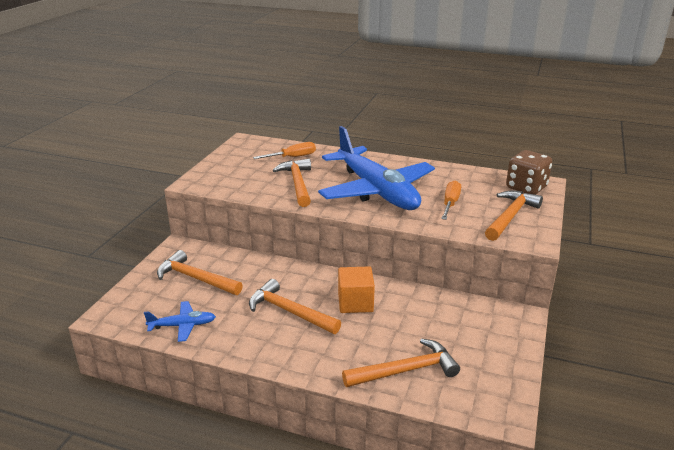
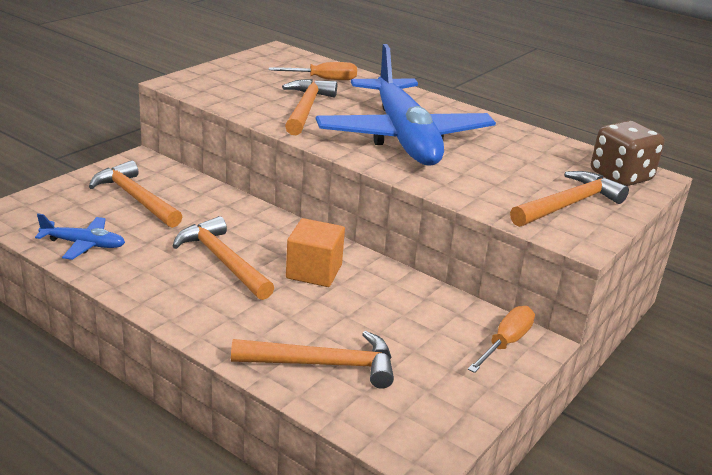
camera: 15 degrees right, 0 degrees up
orange screwdriver [441,180,461,220] -> orange screwdriver moved to [468,306,535,373]

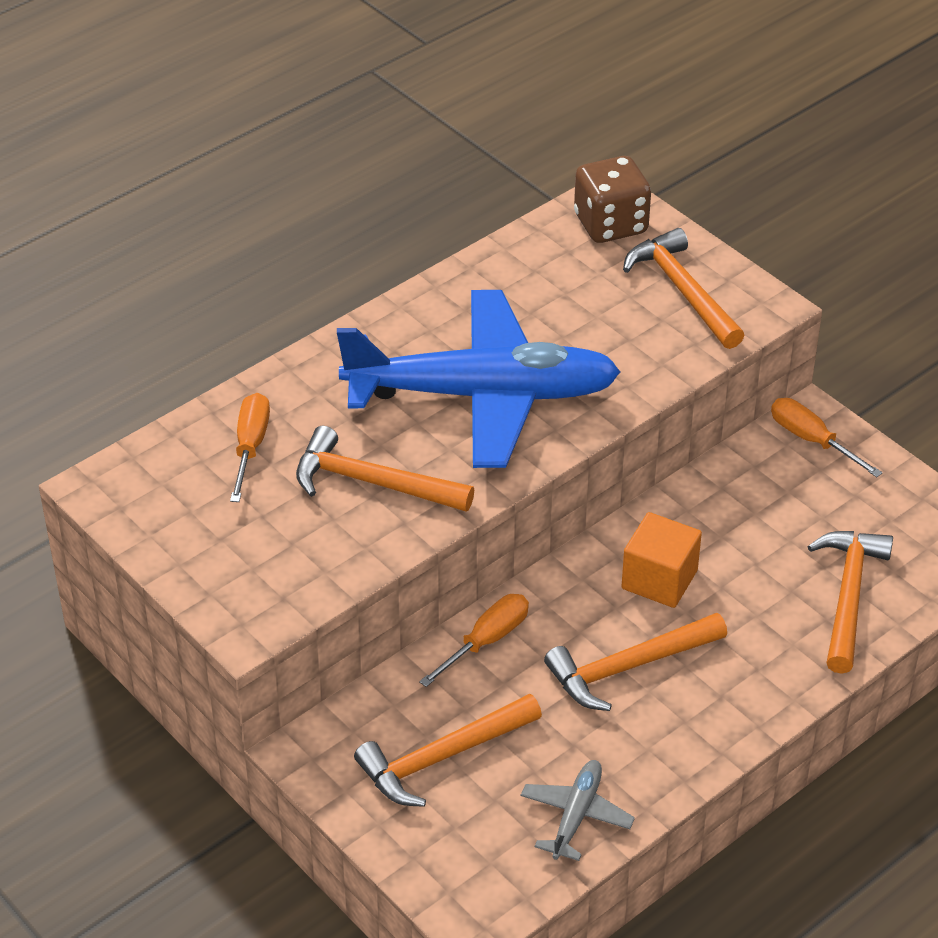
camera: 75 degrees left, 15 degrees up
blue plane [35,213,125,260] -> grey plane [521,760,635,861]
none -> orange screwdriver [419,594,529,687]

